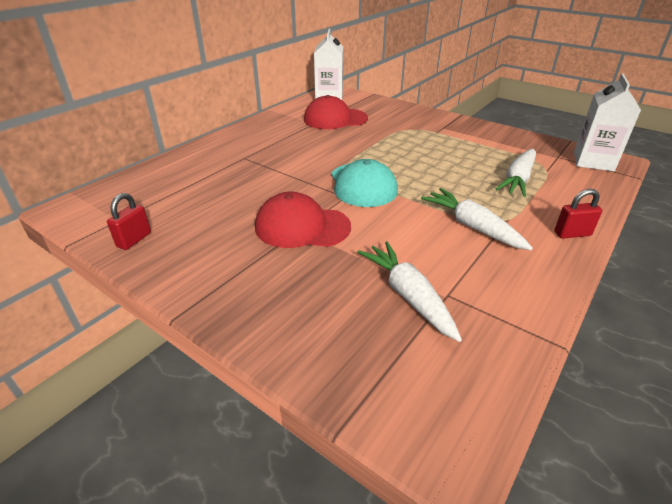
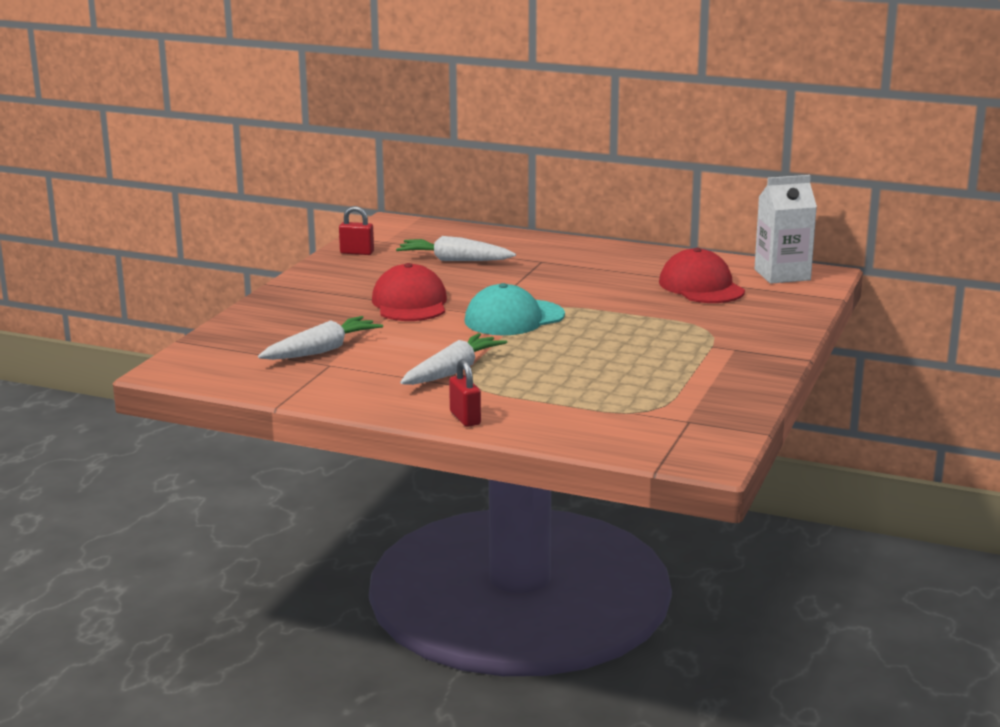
camera: 75 degrees right, 15 degrees down
white carrot [496,149,536,197] -> white carrot moved to [396,236,516,261]
white carton [574,73,641,171] -> none

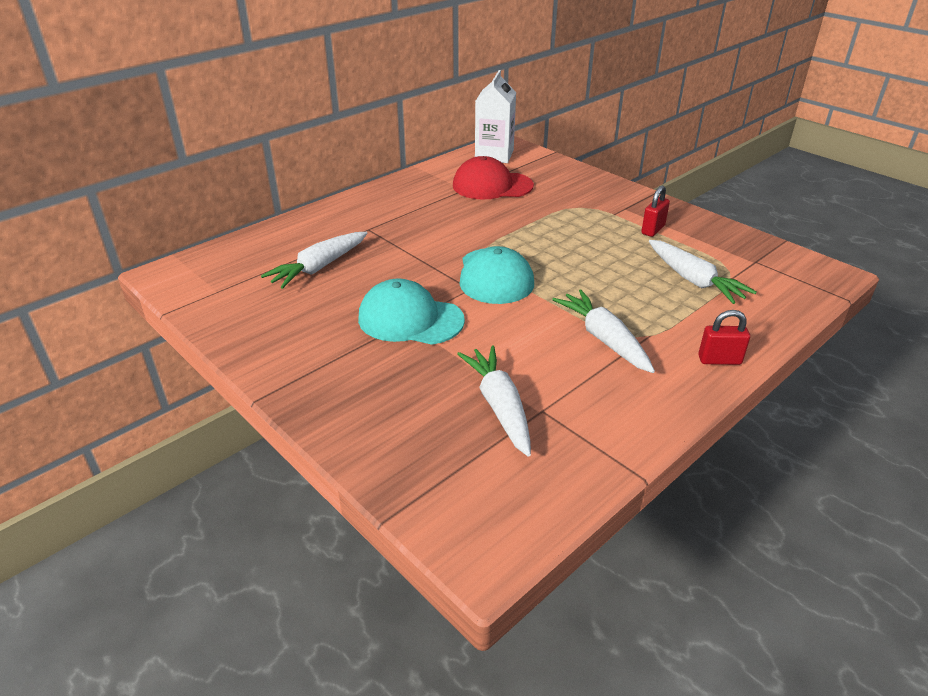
camera: 65 degrees left, 15 degrees up
red padlock [339,206,374,255] -> red padlock moved to [641,185,670,237]
red cap [372,263,447,321] -> turquoise cap [358,278,465,345]
none -> white carrot [649,240,757,304]

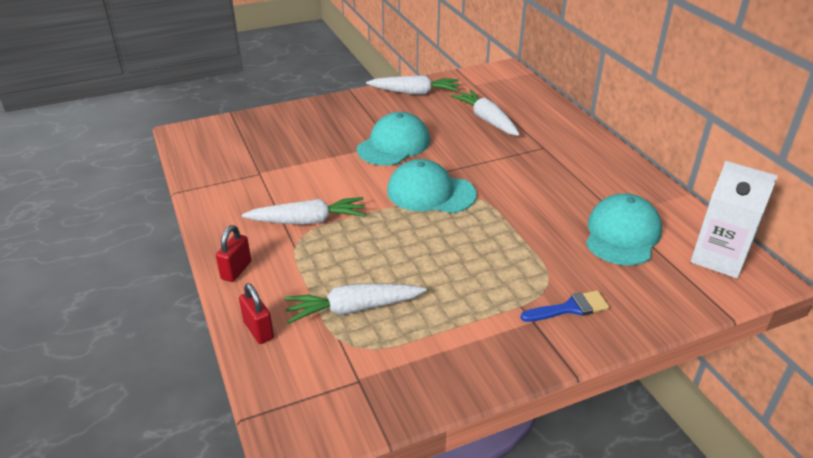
camera: 110 degrees right, 0 degrees up
red cap [453,156,534,199] -> turquoise cap [586,194,662,265]
white carrot [457,346,531,457] -> white carrot moved to [366,75,459,95]
red padlock [641,185,670,237] -> red padlock moved to [239,283,274,344]
none -> blue brush [520,290,609,322]

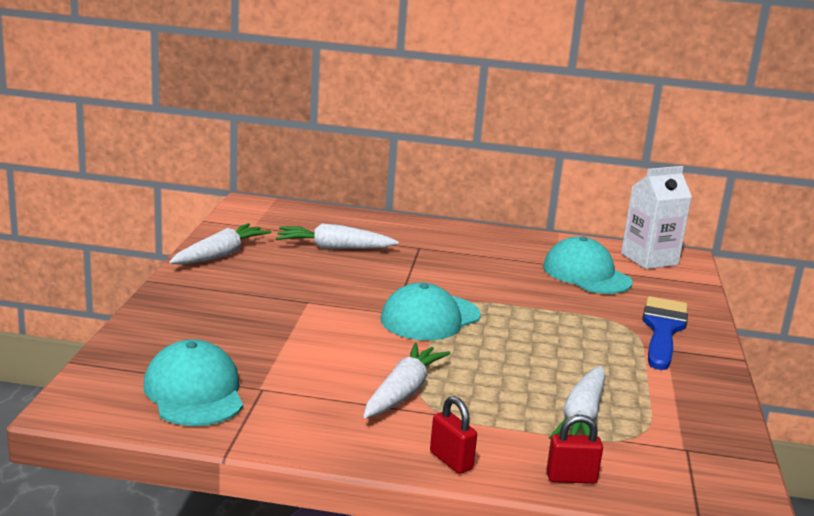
camera: 60 degrees left, 15 degrees down
turquoise cap [357,112,430,165] -> turquoise cap moved to [143,339,243,426]
blue brush [520,290,609,322] -> blue brush [642,296,688,370], size x1.70

